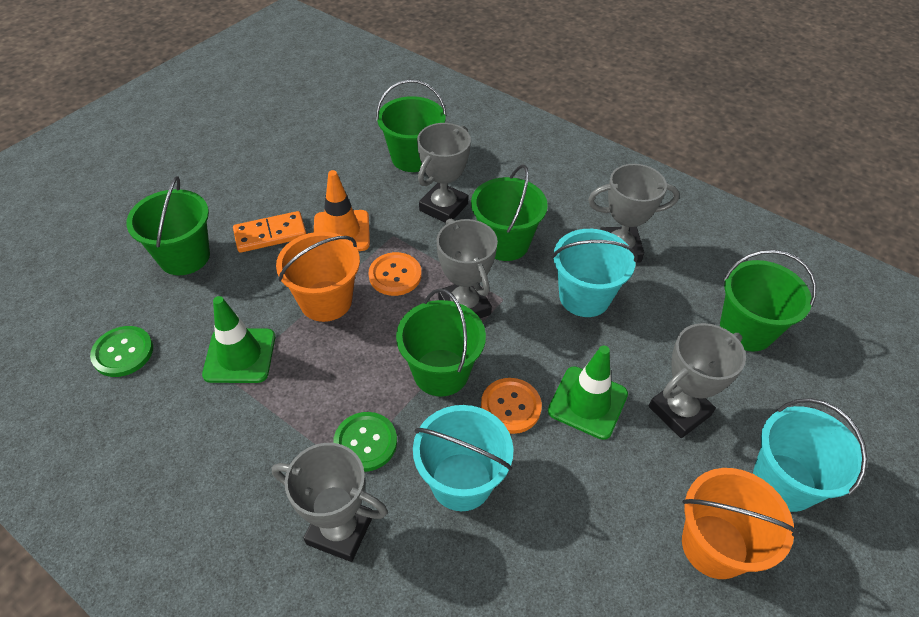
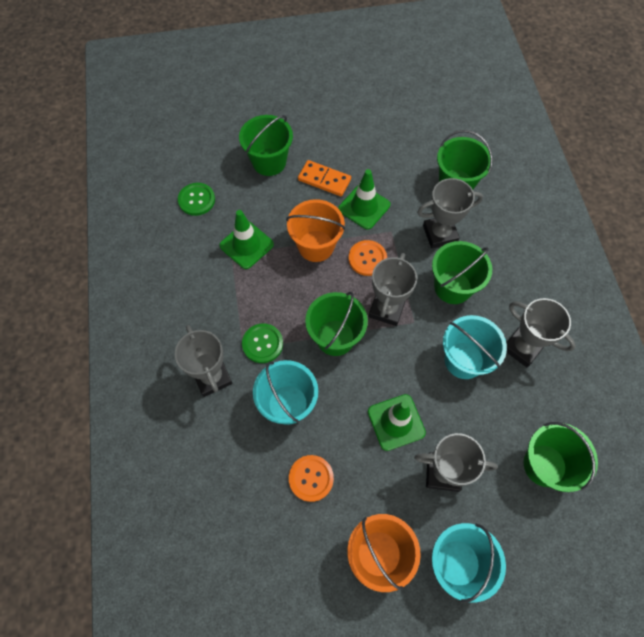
camera: 45 degrees right, 15 degrees up
orange traffic cone [314,170,370,251] -> green traffic cone [338,169,390,230]
orange button [481,378,542,434] -> orange button moved to [289,455,334,502]

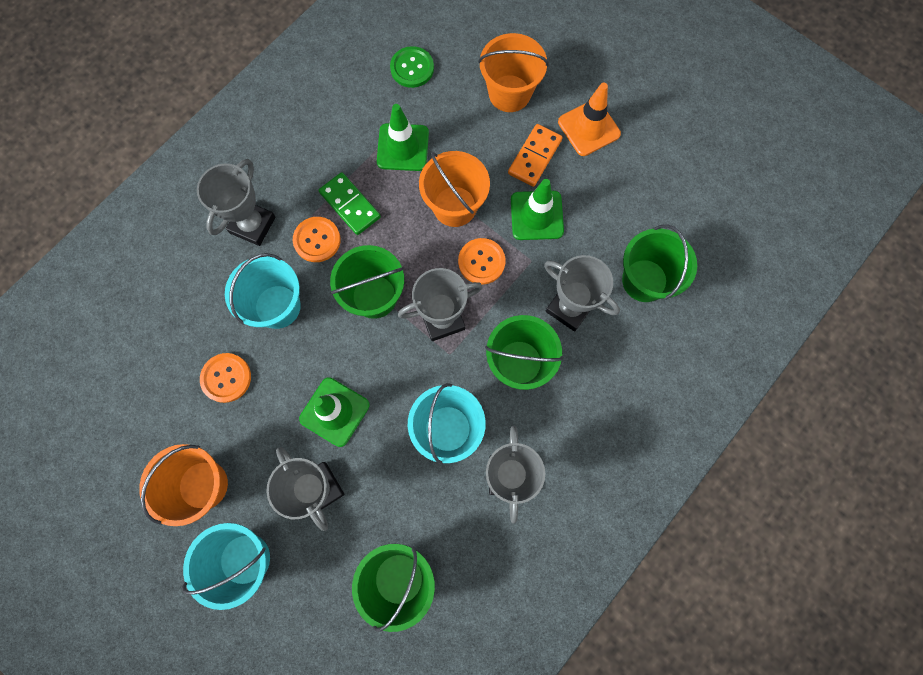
camera: 50 degrees right, 10 degrees up
green bucket [239,115,293,176] -> orange bucket [478,33,549,112]
green button [242,323,283,363] -> orange button [293,217,341,262]
orange domino [298,160,351,196] -> orange domino turned 45 degrees clockwise [508,124,563,187]
none -> green domino [319,172,381,235]
none -> orange traffic cone [558,83,621,156]

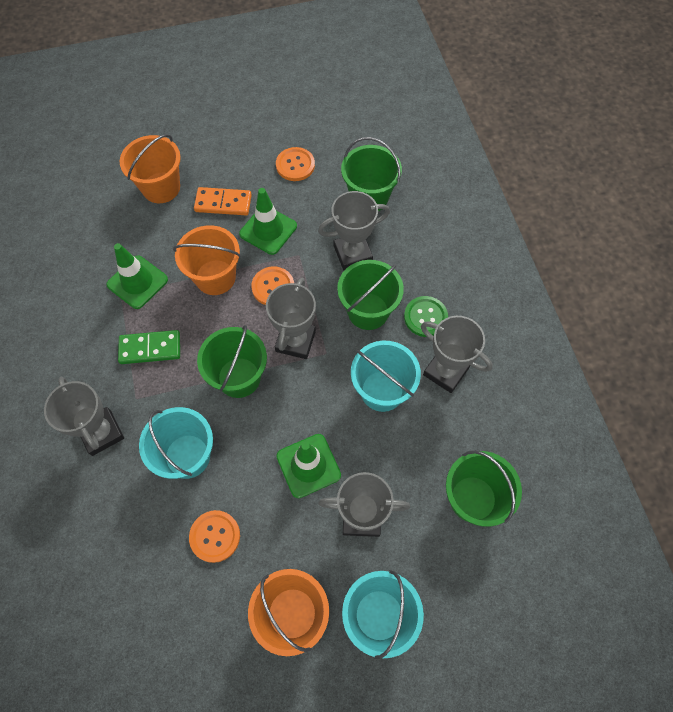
camera: 55 degrees left, 10 degrees down
orange button [293,217,341,262] -> orange button moved to [276,147,315,181]
green button [390,46,434,88] -> green button moved to [404,296,448,337]
orange domino [508,124,563,187] -> orange domino turned 60 degrees counterclockwise [194,187,252,215]
orange traffic cone [558,83,621,156] -> none

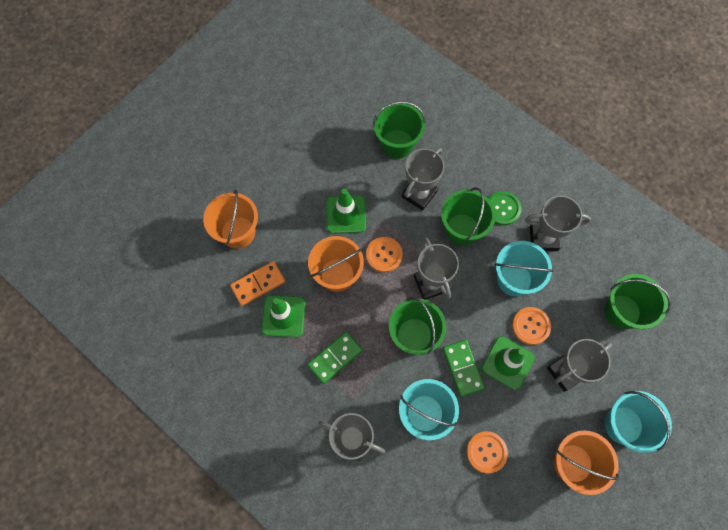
camera: 35 degrees left, 5 degrees up
orange domino [194,187,252,215] -> orange domino moved to [230,261,285,306]
orange button [276,147,315,181] -> orange button moved to [512,307,551,345]
none -> green domino [443,340,485,397]

